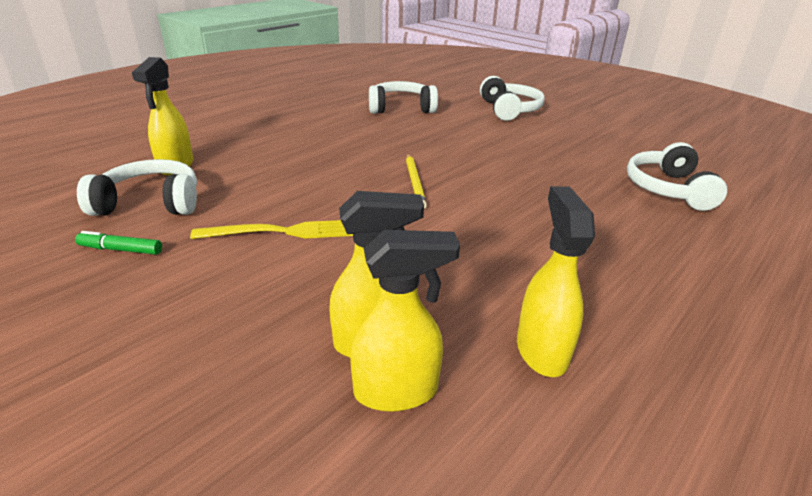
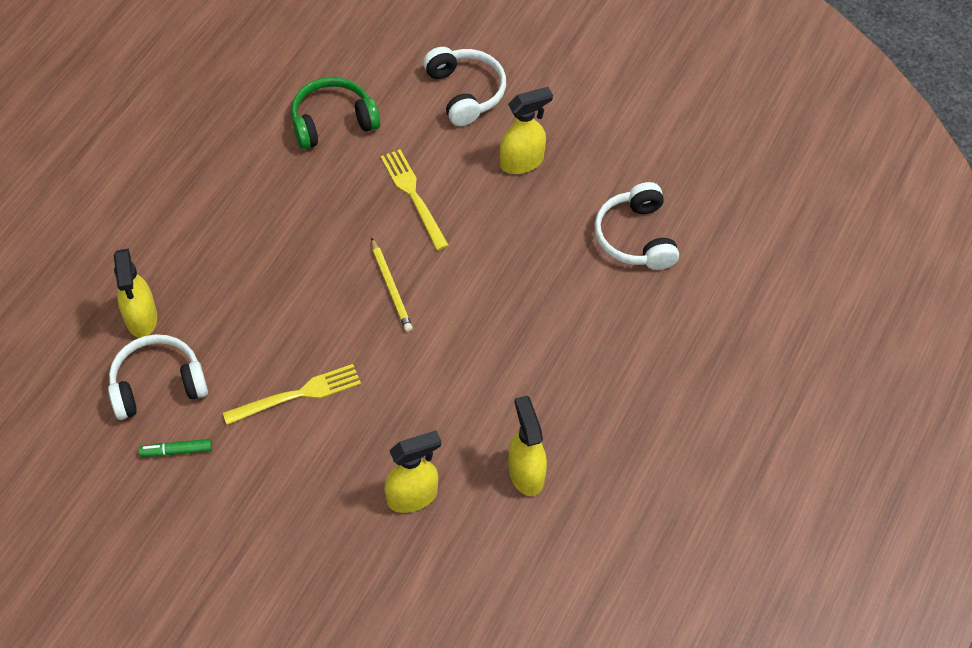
camera: 15 degrees left, 25 degrees up
yellow spray bottle [350,230,460,412] -> yellow spray bottle moved to [500,87,553,174]
white headphones [369,81,438,114] -> green headphones [291,77,380,149]
none -> yellow fork [381,149,449,251]

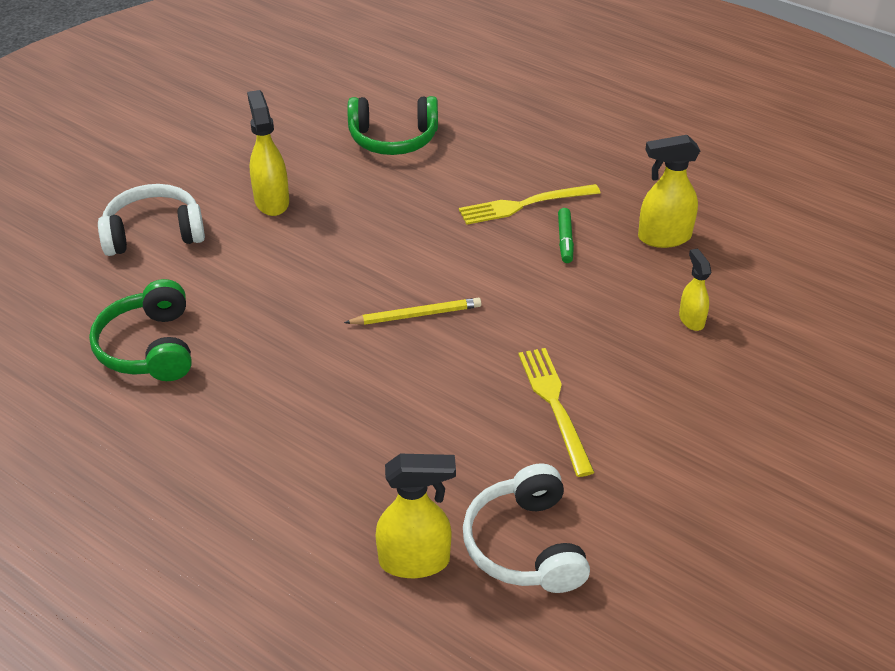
camera: 80 degrees left, 15 degrees down
green marker [139,439,212,457] -> green marker moved to [558,208,574,263]
yellow fork [381,149,449,251] -> yellow fork moved to [459,184,600,225]
yellow spray bottle [384,430,441,513] -> yellow spray bottle [679,249,711,331], size x0.61
white headphones [594,182,679,270] -> green headphones [348,96,438,155]

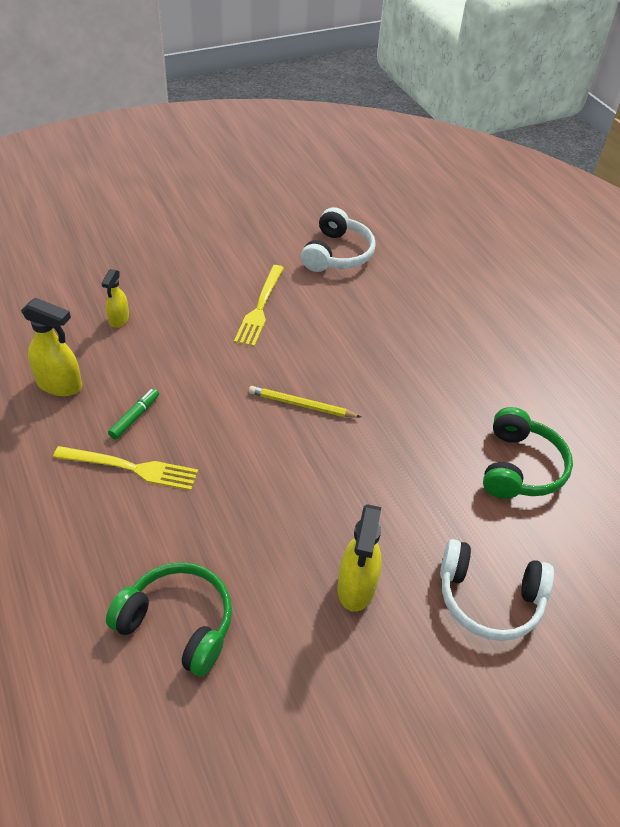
camera: 155 degrees left, 5 degrees up
yellow spray bottle [376,454,456,578] -> none

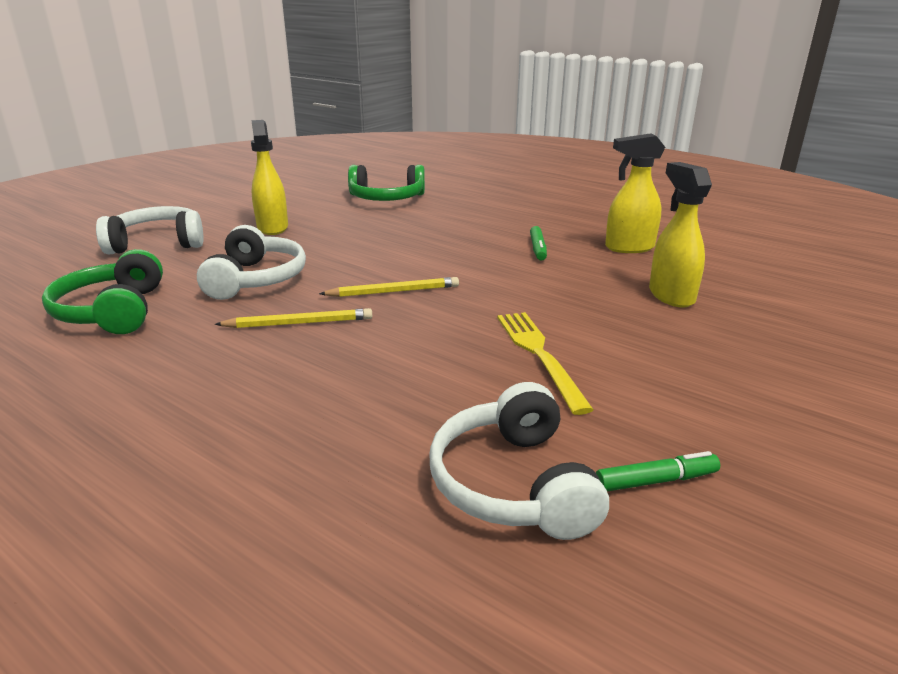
camera: 155 degrees right, 20 degrees down
yellow fork [53,446,198,490] -> none
yellow spray bottle [102,269,129,328] -> yellow spray bottle [649,162,712,308], size x1.63
none -> white headphones [197,225,306,300]
none -> yellow pencil [215,308,372,328]
none -> green marker [596,451,720,491]

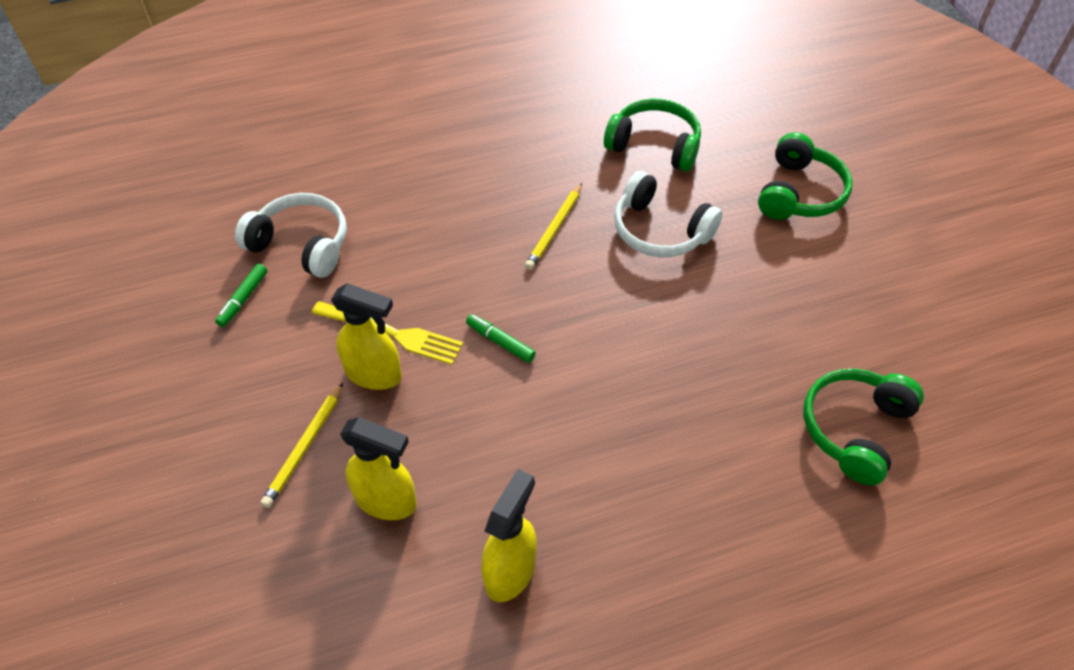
camera: 125 degrees right, 25 degrees up
white headphones [96,206,204,254] -> green headphones [758,132,853,220]
yellow spray bottle [251,120,288,235] -> yellow spray bottle moved to [331,283,402,390]
yellow pencil [319,277,459,297] -> yellow pencil moved to [261,383,343,508]
green marker [530,226,547,261] -> green marker moved to [466,314,536,363]

